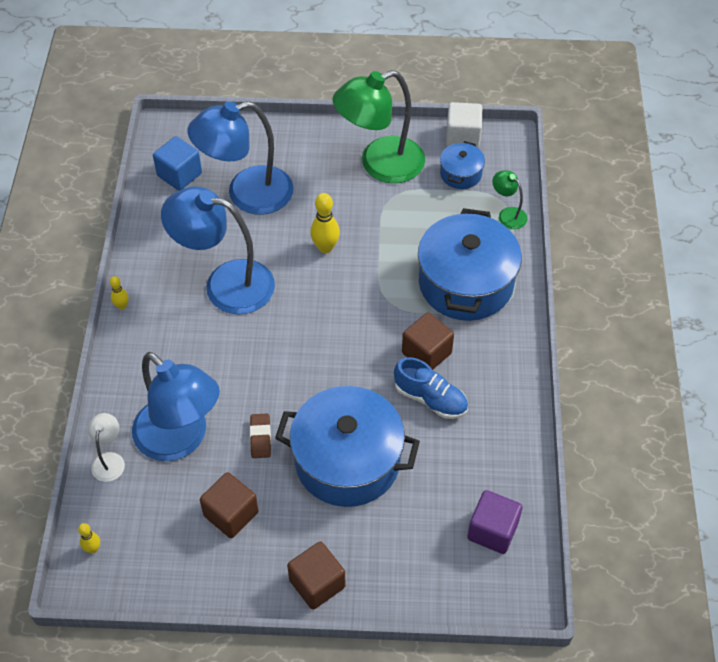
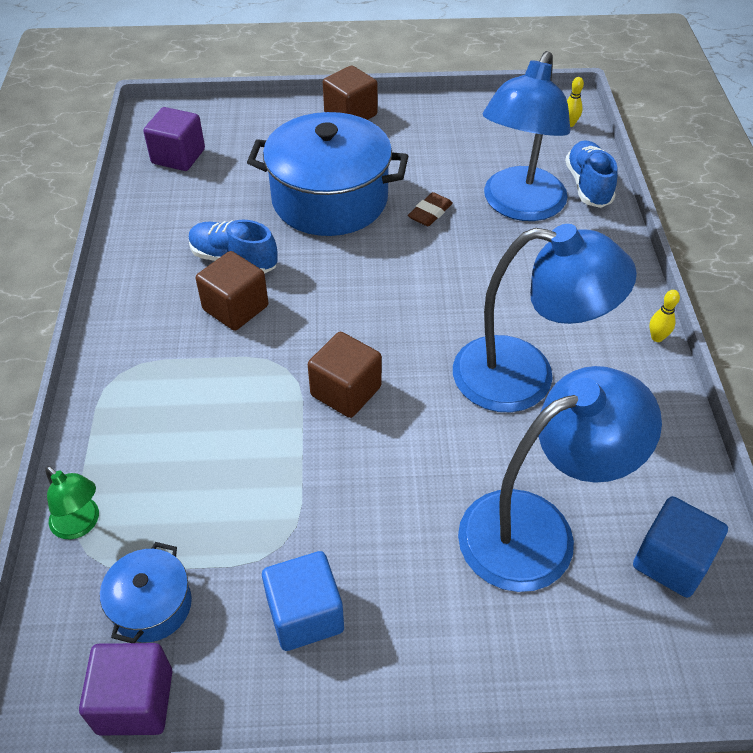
camera: 175 degrees right, 5 degrees down
white lamp [88,413,125,482] -> blue shoe [565,140,618,208]
blue lamp [132,352,220,461] -> blue lamp turned 105 degrees counterclockwise [483,51,571,221]
brown cube [200,472,258,538] -> brown cube moved to [308,332,382,418]
brown eraser [250,413,271,458] -> brown eraser turned 45 degrees clockwise [408,192,453,226]
yellow bowling pin [310,193,340,253] -> none
green lamp [332,70,425,183] -> blue cube [262,551,344,651]
blue pot [418,208,522,321] -> none
white cube [446,102,482,148] -> purple cube [79,643,172,735]

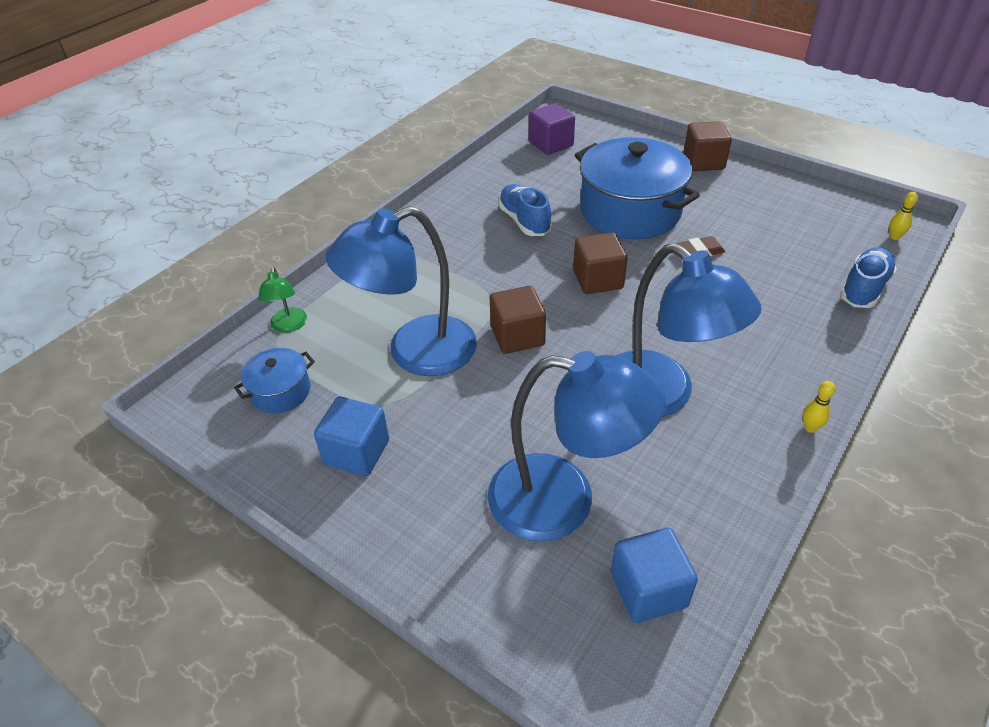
camera: 40 degrees right, 5 degrees down
purple cube [79,643,172,735] -> none
brown cube [196,251,268,331] -> brown cube moved to [573,232,628,294]
blue lamp [483,51,571,221] -> blue lamp moved to [326,206,477,376]

